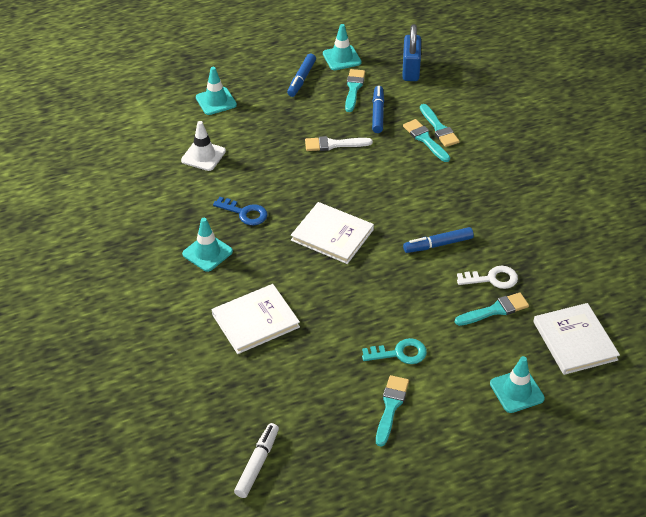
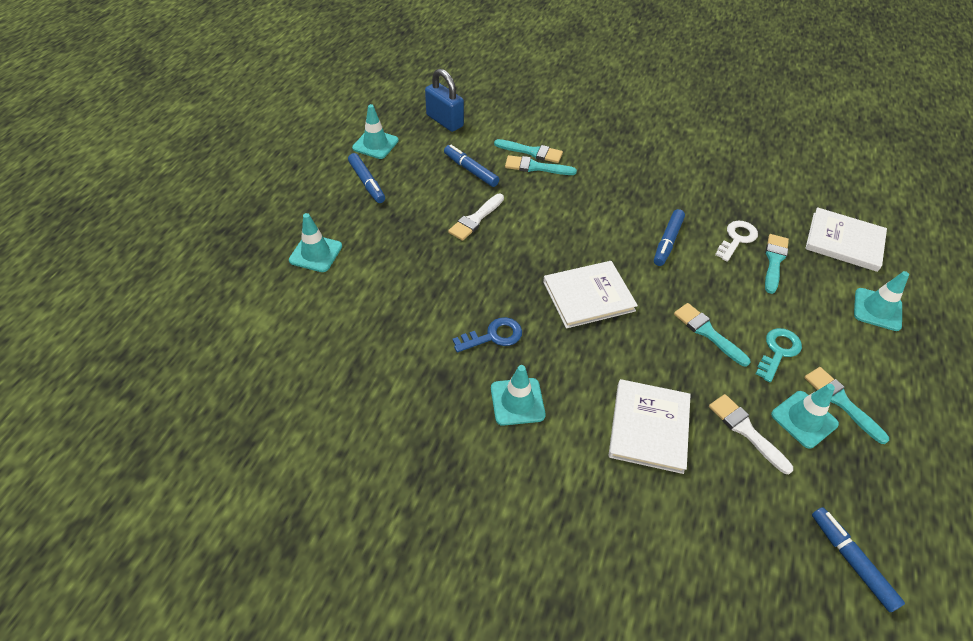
camera: 50 degrees left, 5 degrees up
white traffic cone [181,121,226,171] -> none
white marker [234,423,279,498] -> blue marker [812,507,905,612]
turquoise brush [345,69,365,112] -> turquoise brush moved to [674,303,750,366]
none -> white brush [709,394,793,474]
none -> turquoise traffic cone [771,384,839,449]

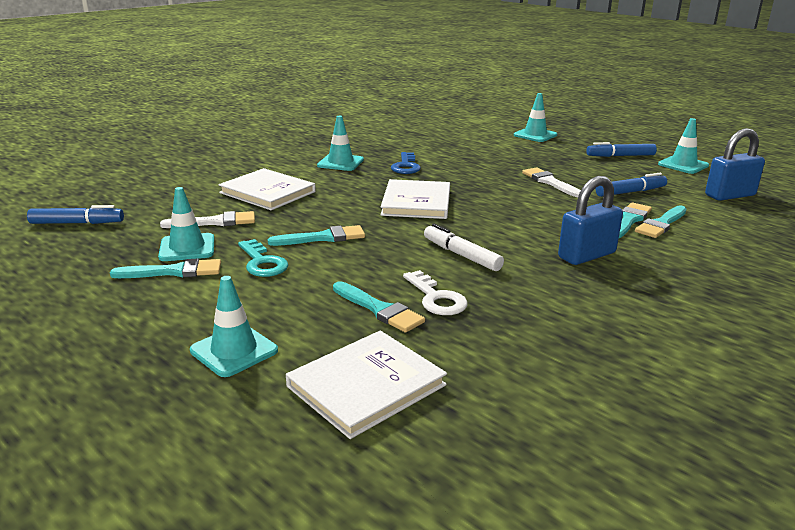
camera: 115 degrees right, 25 degrees down
blue marker [654,209,685,266] -> white marker [424,224,504,271]
none -> blue padlock [558,176,623,265]

